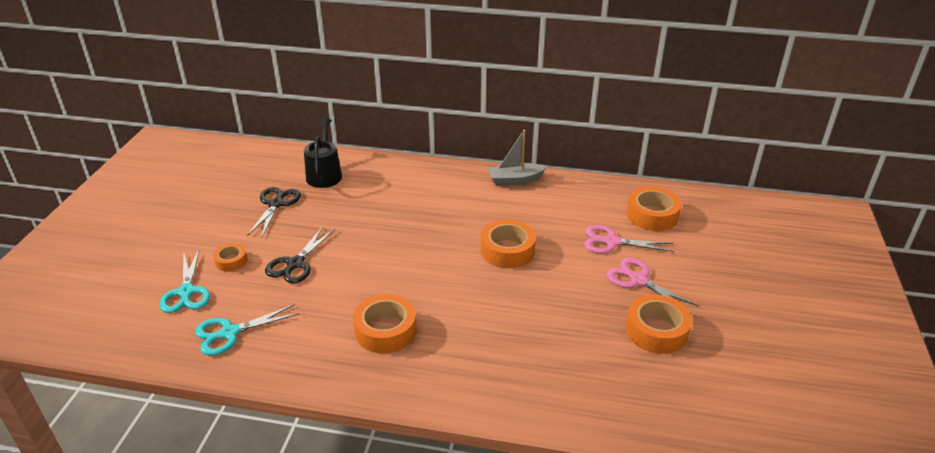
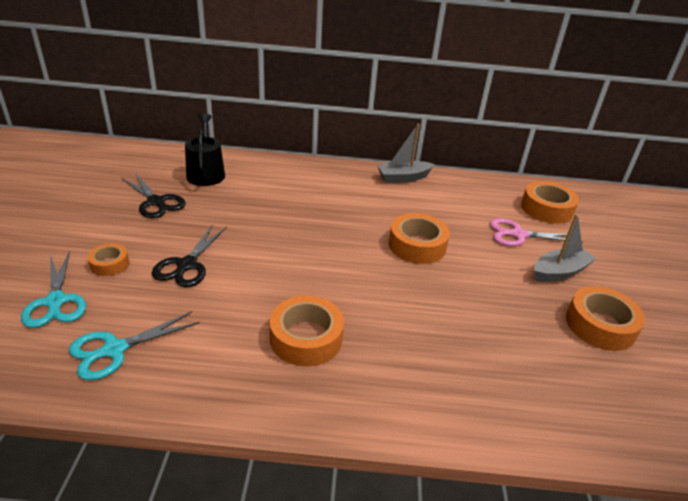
camera: 10 degrees left, 0 degrees up
black scissors [247,187,301,238] -> black scissors turned 135 degrees clockwise [122,173,186,218]
pink scissors [606,258,700,314] -> grey boat [534,214,596,282]

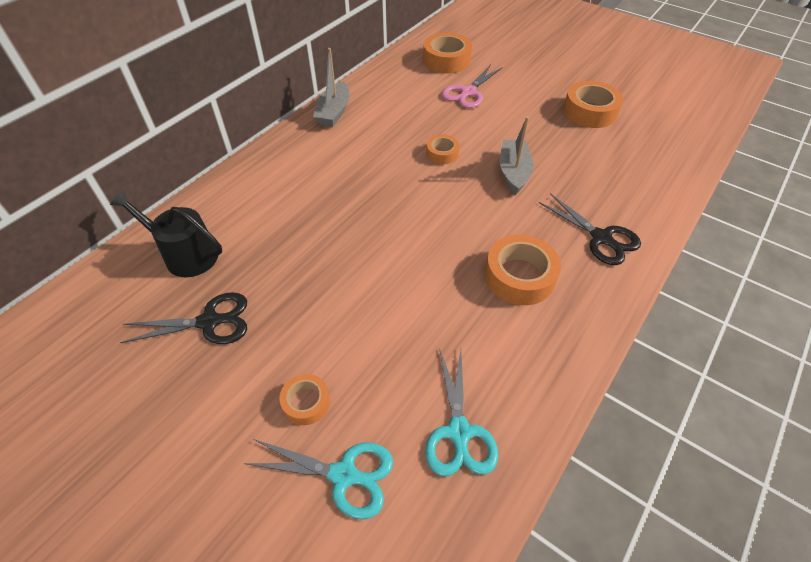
camera: 55 degrees left, 15 degrees up
black scissors [152,224,227,287] -> black scissors moved to [539,193,641,265]
orange tape [389,213,450,264] -> orange tape [426,134,459,164], size x0.57
grey boat [534,214,596,282] -> grey boat moved to [500,116,534,195]

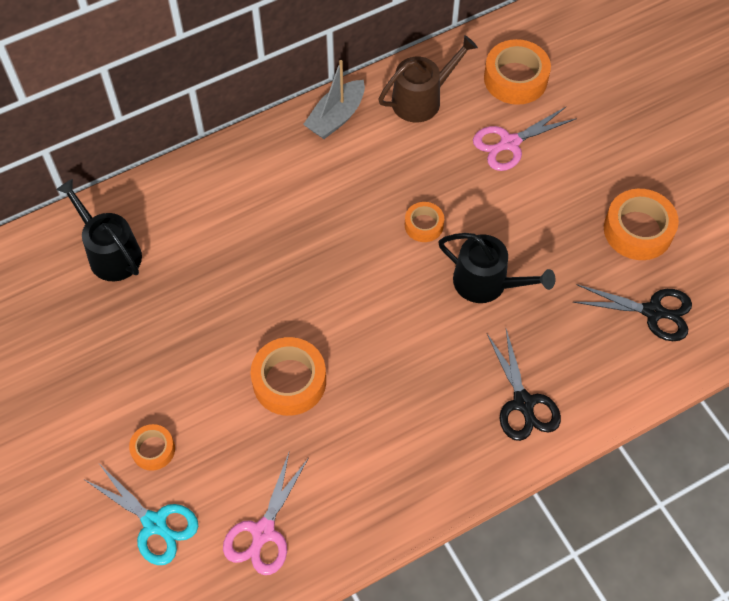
camera: 25 degrees right, 10 degrees up
black scissors [120,292,247,344] -> black scissors moved to [573,284,692,341]
turquoise scissors [425,348,498,476] -> pink scissors [223,450,308,575]
orange tape [485,235,561,305] -> orange tape moved to [251,337,326,416]
grey boat [500,116,534,195] -> black watering can [438,233,556,303]
none -> brown watering can [378,35,478,122]

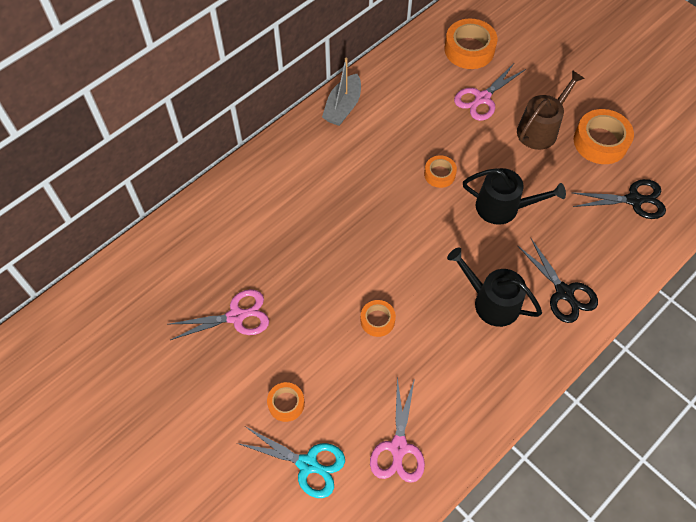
camera: 15 degrees left, 0 degrees up
black watering can [56,179,142,281] -> black watering can moved to [447,247,542,327]
orange tape [251,337,326,416] -> orange tape [360,300,396,337], size x0.57
brown watering can [378,35,478,122] -> brown watering can moved to [517,70,585,150]
none -> pink scissors [169,289,269,340]

